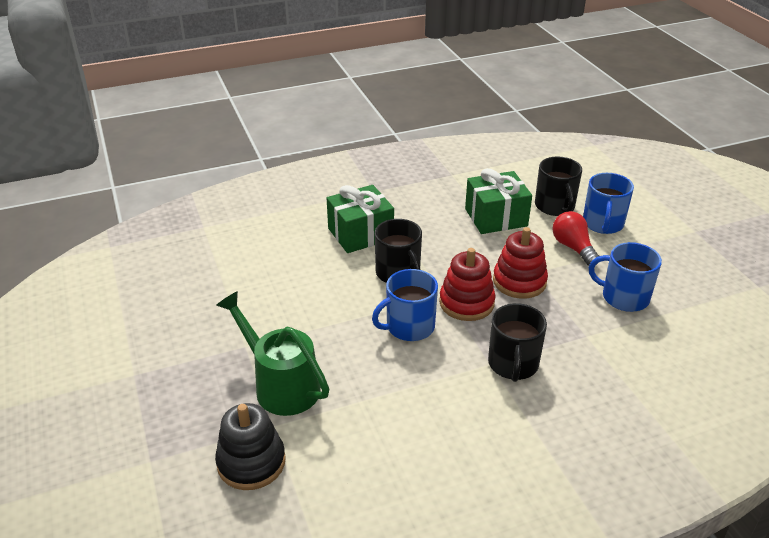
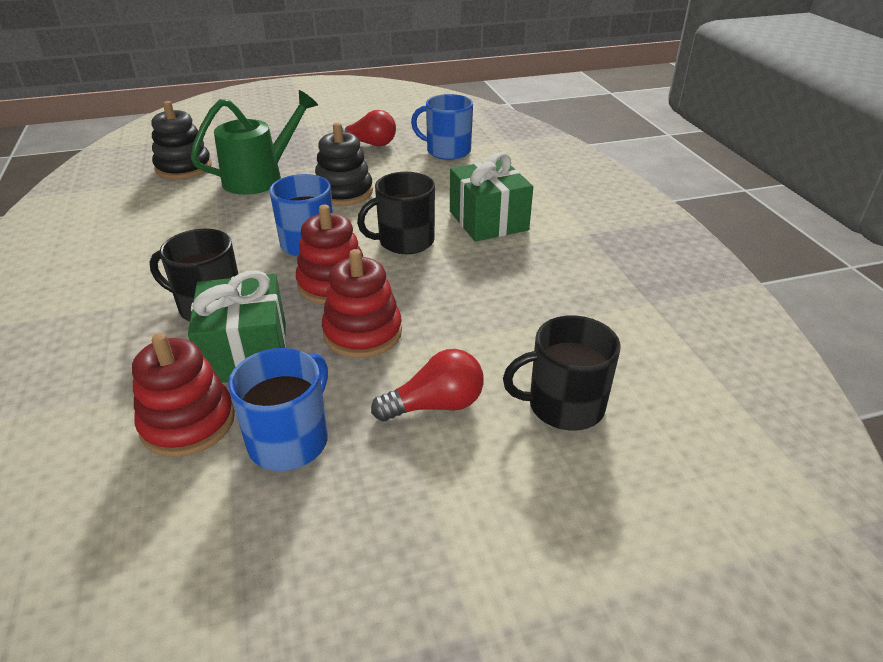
camera: 95 degrees right, 0 degrees up
green gift [465,168,532,234] -> green gift moved to [188,270,287,383]
blue mug [583,173,634,234] -> blue mug moved to [411,94,473,160]
none -> red stacking toy [132,333,235,457]
none -> black stacking toy [315,123,373,206]
none -> red light bulb [342,110,396,147]

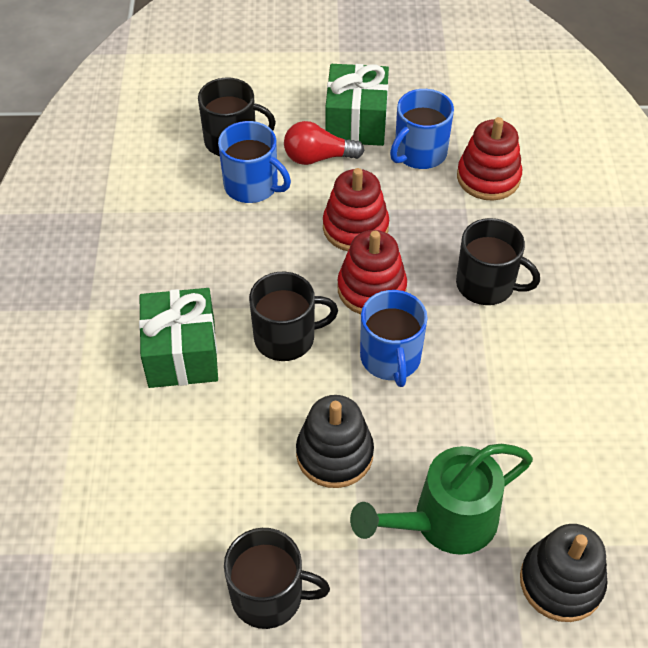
camera: 165 degrees left, 15 degrees up
green gift [188,270,287,383] -> green gift moved to [325,64,389,146]
red light bulb [342,110,396,147] -> black mug [224,528,330,629]
blue mug [411,94,473,160] -> blue mug moved to [218,121,291,203]

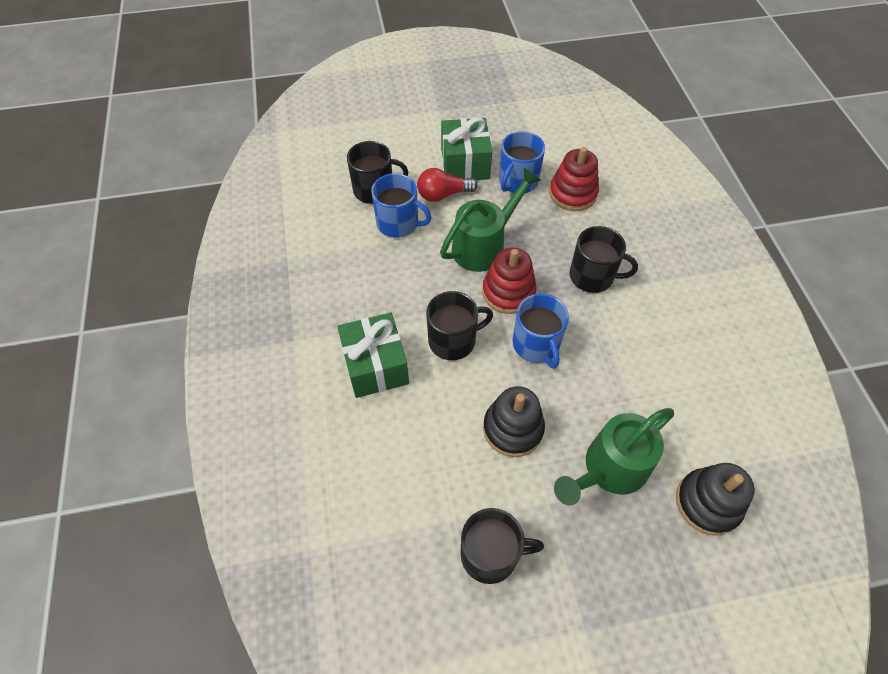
camera: 10 degrees left, 5 degrees up
red stacking toy [323,168,389,251] -> green watering can [440,168,541,272]

